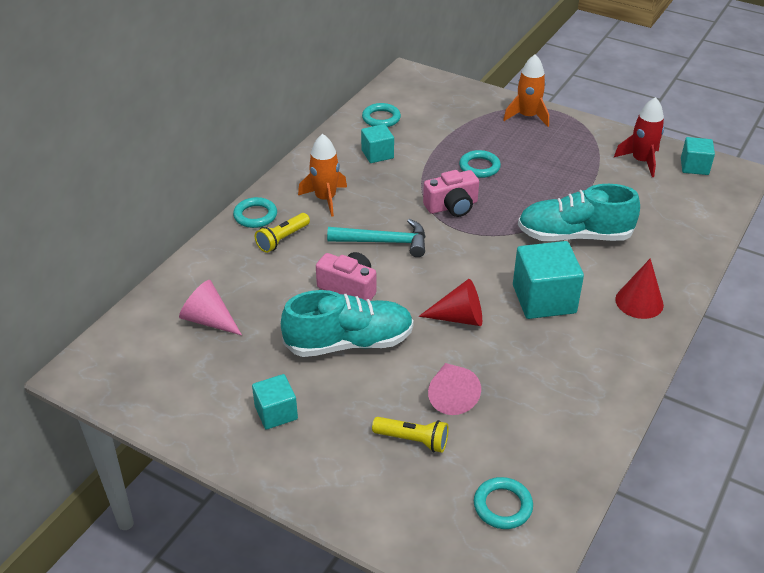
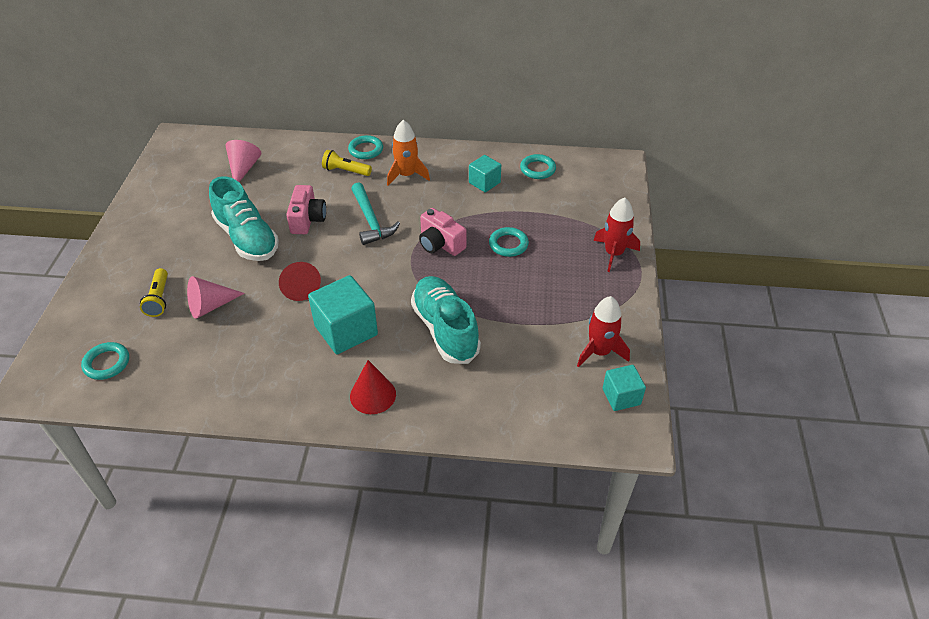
camera: 65 degrees right, 5 degrees up
turquoise cube [252,374,298,430] -> none
orange rocket [503,54,549,127] -> red rocket [593,198,640,272]

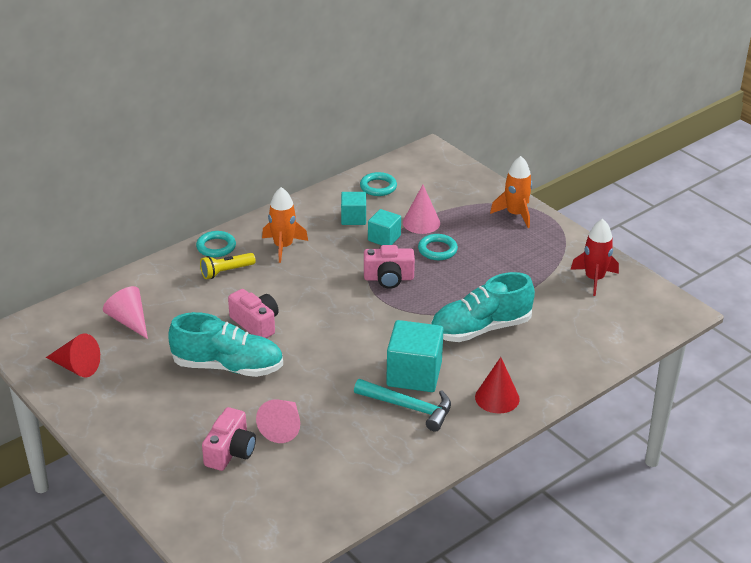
camera: 45 degrees left, 10 degrees down
turquoise ring [81,342,129,380] -> none
yellow flashlight [140,268,168,317] -> pink camera [202,407,256,471]
red cone [279,262,321,301] -> red cone moved to [46,333,100,377]
turquoise hammer [351,182,400,245] -> turquoise hammer moved to [354,379,451,432]
turquoise shoe [411,276,481,364] -> turquoise shoe turned 45 degrees counterclockwise [431,272,535,342]
red rocket [593,198,640,272] -> orange rocket [490,156,532,228]
turquoise cube [603,365,646,411] -> turquoise cube moved to [368,209,401,245]
none -> pink cone [403,185,440,234]

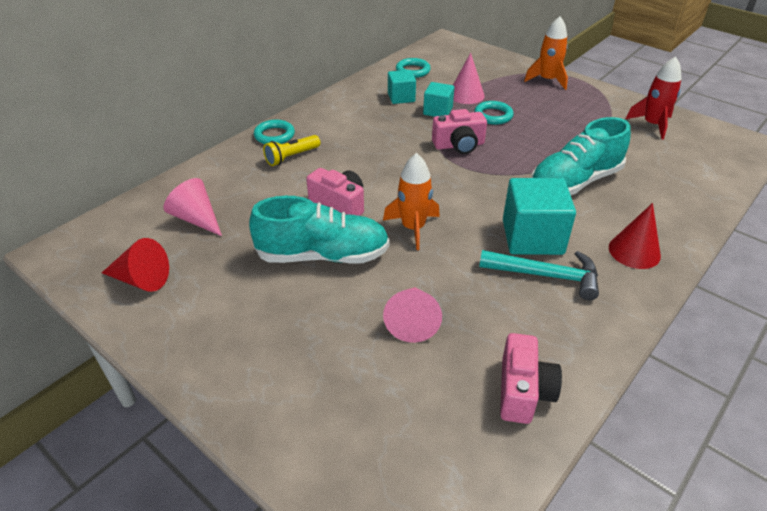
camera: 10 degrees left, 5 degrees up
pink camera [202,407,256,471] -> pink camera moved to [500,333,562,424]
orange rocket [262,187,308,263] -> orange rocket moved to [383,153,440,250]

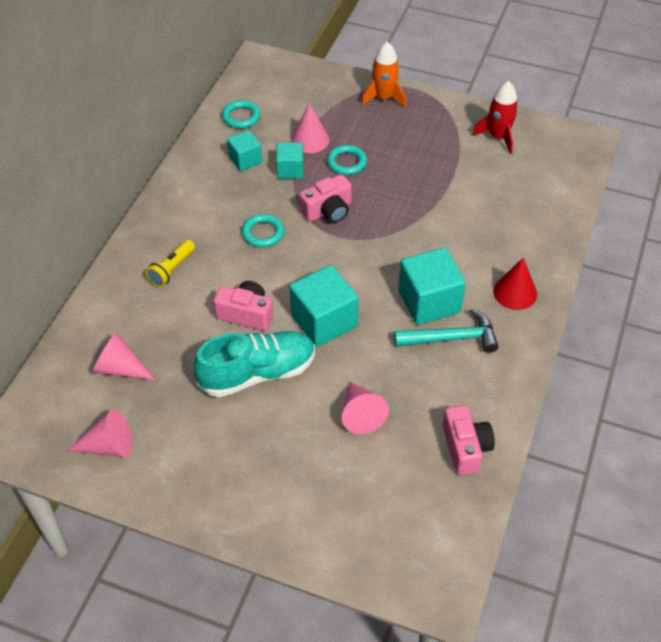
camera: 20 degrees left, 10 degrees up
red cone [102,238,169,292] -> pink cone [67,409,133,457]
turquoise ring [254,120,295,144] -> turquoise ring moved to [242,214,284,247]
orange rocket [383,153,440,250] -> turquoise cube [289,265,359,347]
turquoise shoe [531,117,631,195] -> none

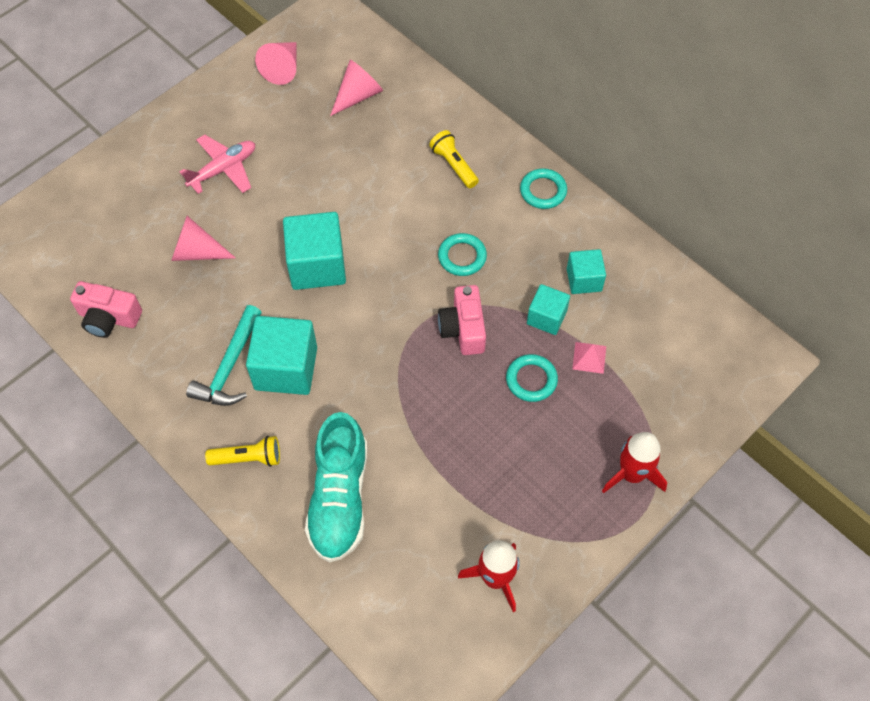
camera: 115 degrees right, 10 degrees up
turquoise shoe [194,331,315,397] -> turquoise shoe moved to [305,412,368,563]
pink camera [213,281,273,331] -> none
turquoise ring [222,100,261,129] -> turquoise ring moved to [520,168,567,209]
pink cone [291,103,329,153] -> pink pyramid [573,342,606,374]
orange rocket [361,42,406,108] -> red rocket [602,432,667,493]
red cone [493,258,537,310] -> yellow flashlight [205,436,280,467]
none -> pink plane [180,134,255,194]

